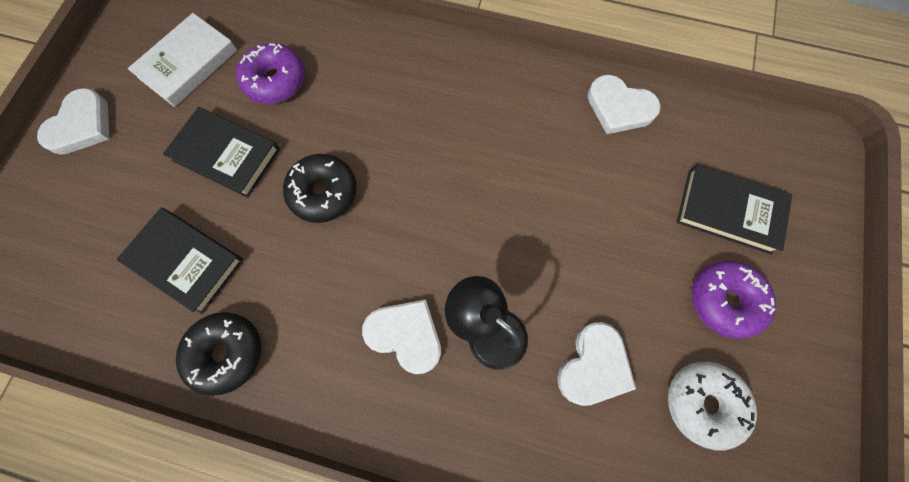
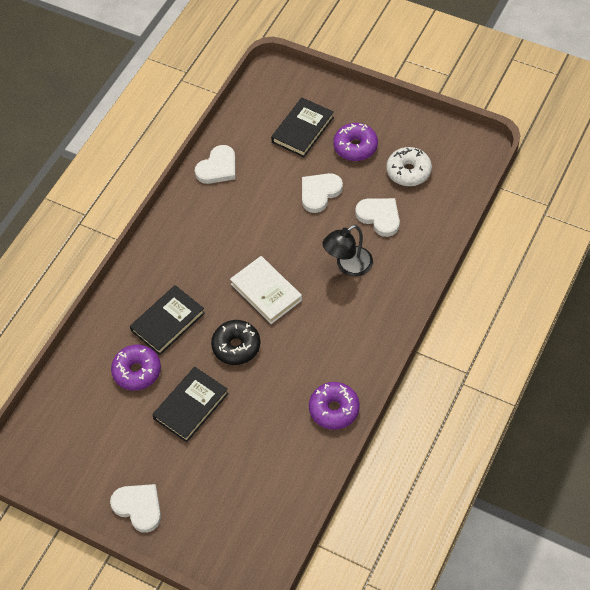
camera: 75 degrees left, 15 degrees down
black book [117,208,244,314] -> black book moved to [130,285,205,355]
white book [127,13,237,107] -> white book moved to [230,256,302,324]
black donut [176,312,261,396] -> purple donut [309,382,360,430]
white heart [362,300,441,374] -> white heart moved to [302,173,343,213]

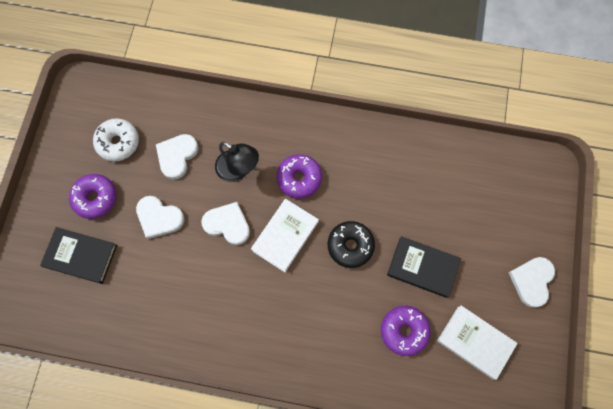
camera: 110 degrees left, 15 degrees up
black book [130,285,205,355] -> none
white heart [195,145,236,184] -> white heart moved to [201,202,250,245]
purple donut [309,382,360,430] -> purple donut moved to [276,154,322,199]
none -> white book [437,305,518,380]

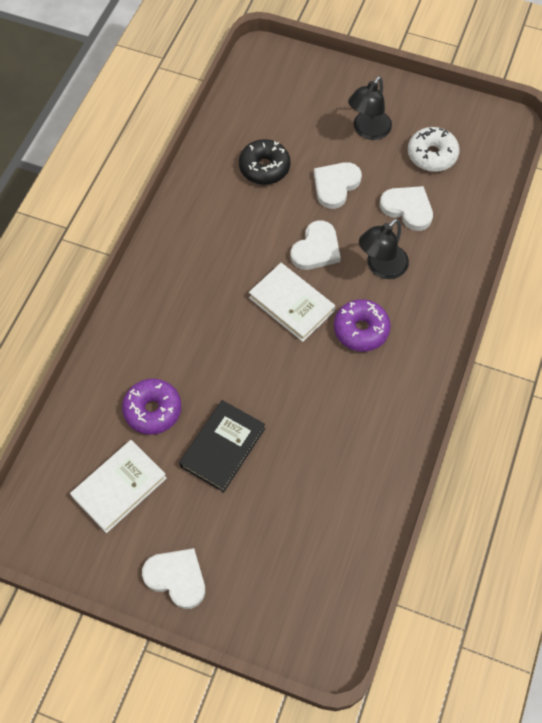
camera: 100 degrees right, 10 degrees down
black book [40,227,117,284] -> none
purple donut [69,174,117,219] -> black lamp [348,76,392,140]
black donut [328,221,375,268] -> black donut moved to [239,139,290,185]

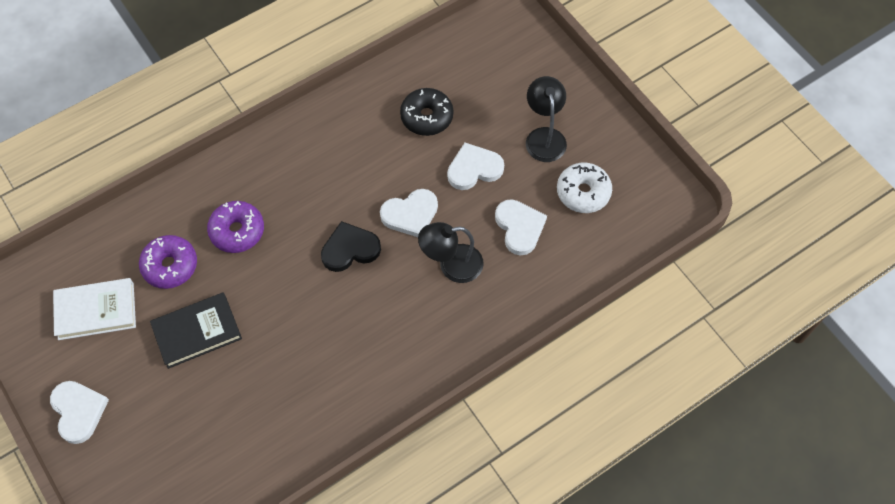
camera: 35 degrees right, 0 degrees up
white book [249,263,335,342] -> black heart [321,221,381,272]
purple donut [334,299,391,352] -> purple donut moved to [207,201,264,253]
black lamp [348,76,392,140] -> black lamp turned 105 degrees clockwise [526,76,567,162]

